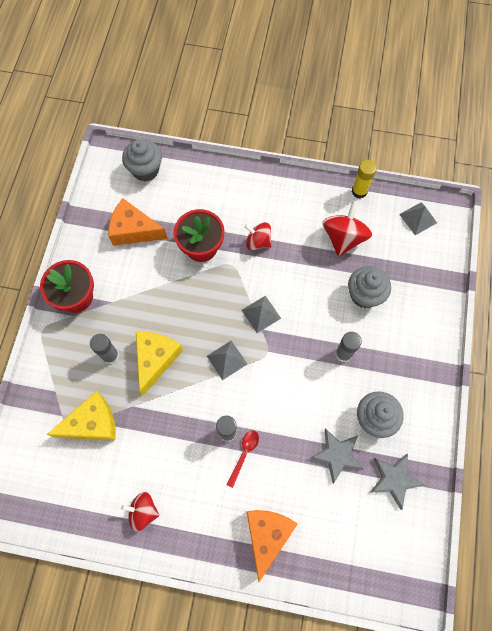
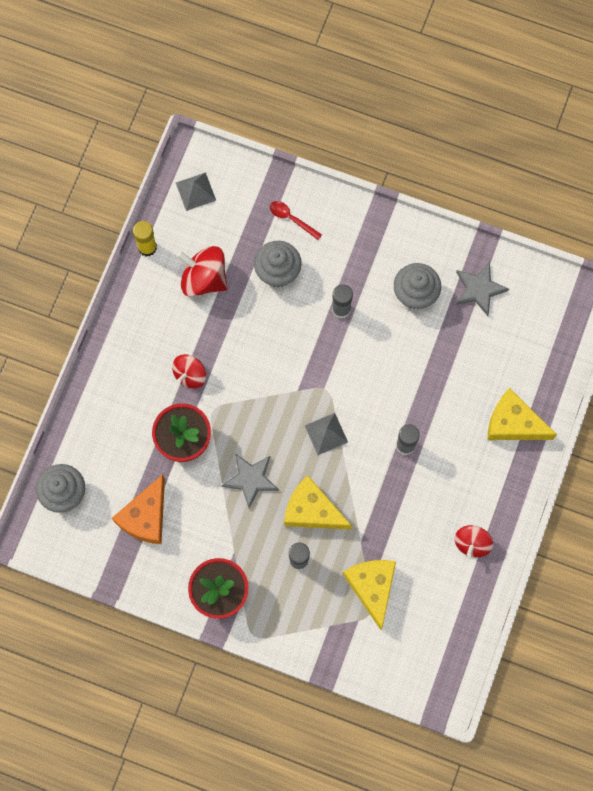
camera: 80 degrees left, 5 degrees up
red spoon [226,430,259,488] -> red spoon moved to [270,201,322,240]
grey pyramid [241,296,281,333] -> none
orange cheese [247,510,298,582] -> yellow cheese [488,388,557,440]
grey star [310,428,363,484] -> grey star moved to [222,453,279,508]

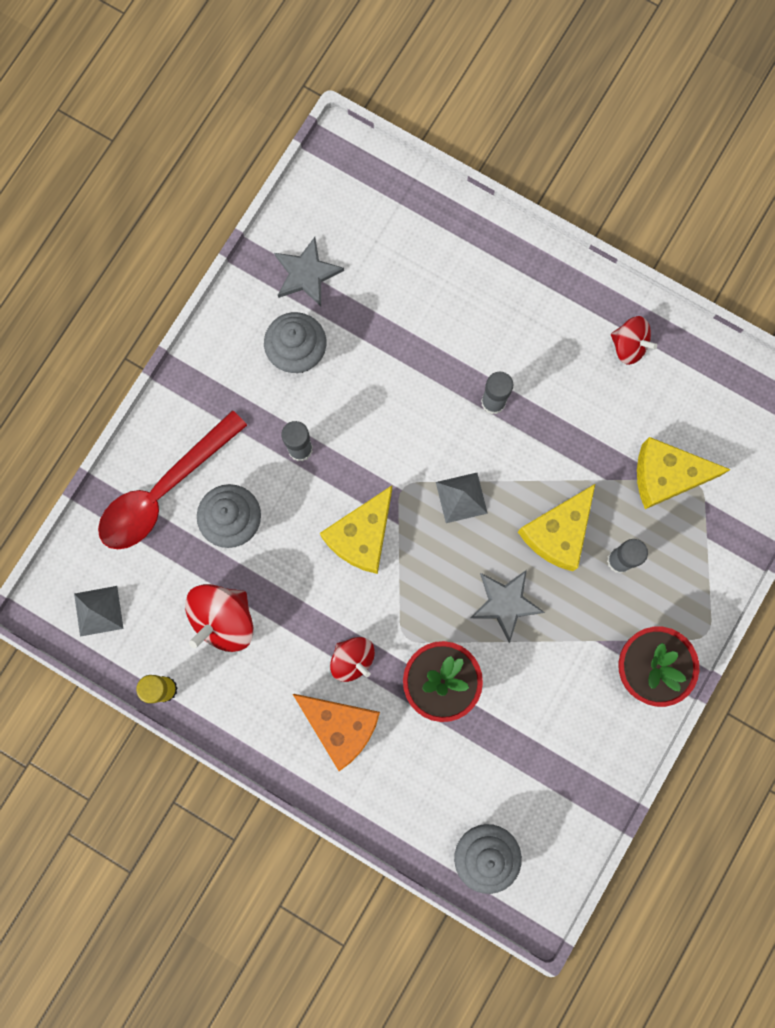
camera: 80 degrees left, 5 degrees up
orange cheese [112,474,165,544] -> orange cheese moved to [293,694,380,771]
red spoon [270,201,322,240] -> red spoon [98,410,247,549], size x2.27
yellow cheese [488,388,557,440] -> yellow cheese moved to [320,486,392,574]

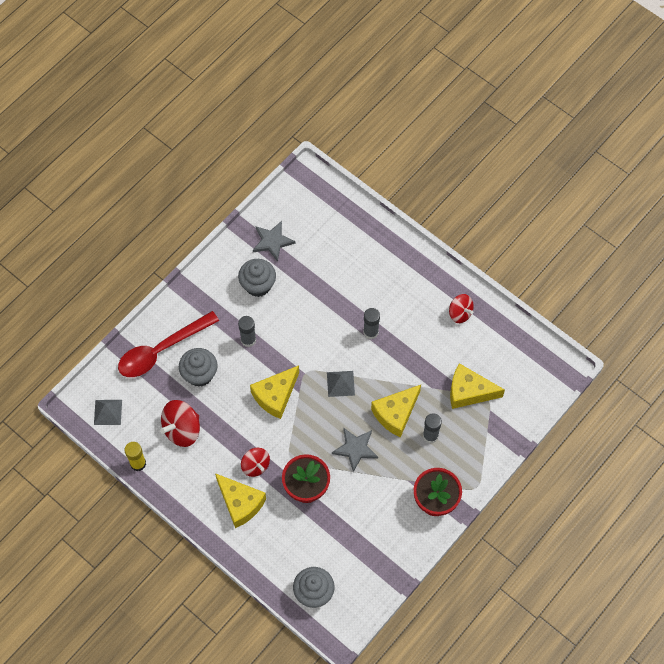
camera: 10 degrees right, 15 degrees down
orange cheese [293,694,380,771] -> yellow cheese [215,473,266,528]

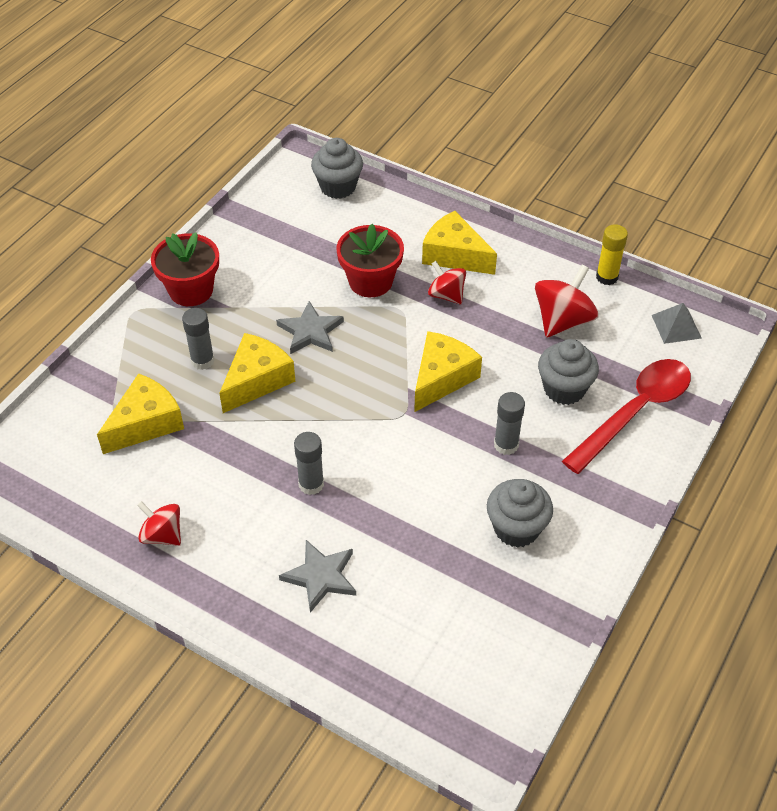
camera: 170 degrees right, 15 degrees down
grey star [253,221,295,262] -> grey star moved to [279,540,356,613]
grey pyramid [327,371,355,397] -> none
yellow cheese [450,363,505,409] -> yellow cheese turned 45 degrees counterclockwise [97,373,184,454]

